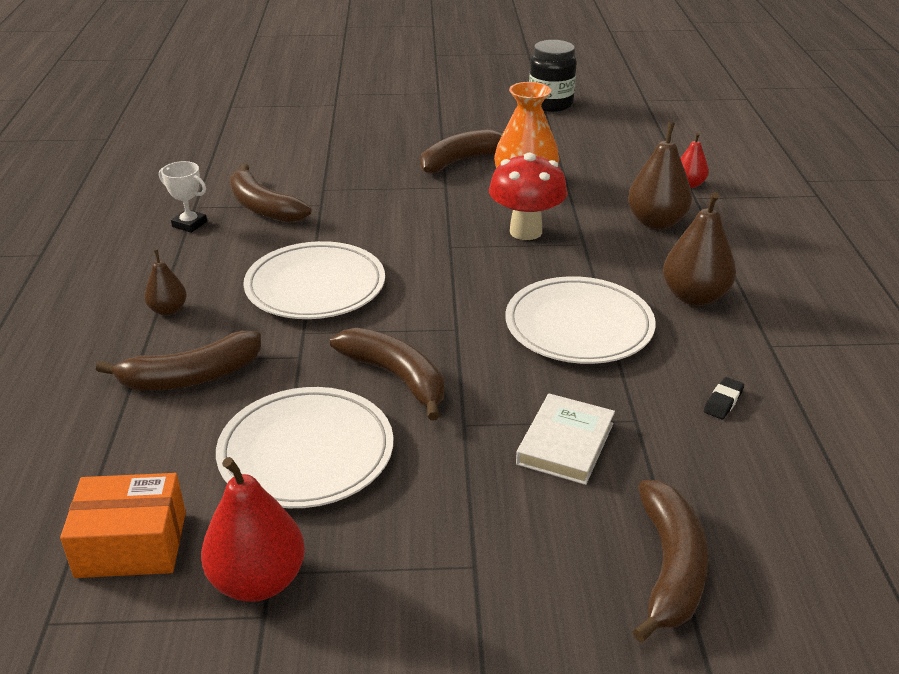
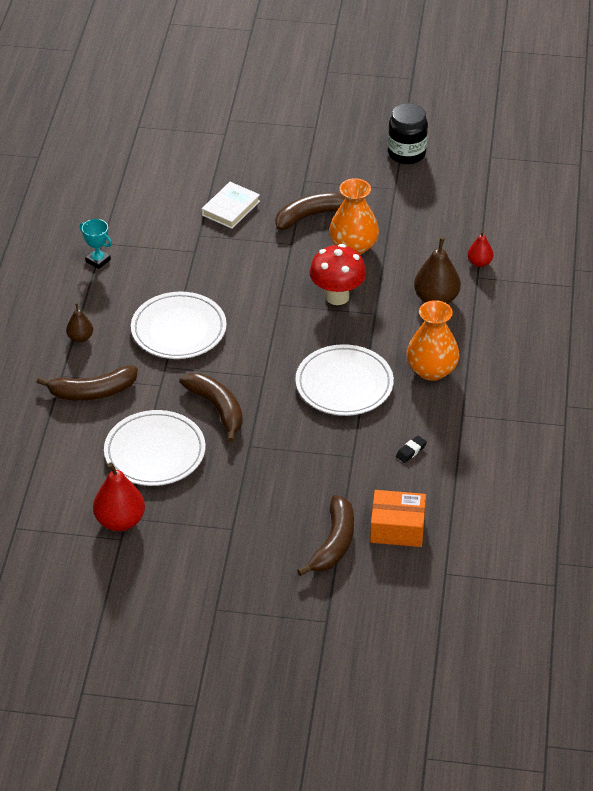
camera: 10 degrees right, 10 degrees up
orange box [60,473,186,578] -> orange box moved to [370,490,426,547]
white trophy [159,161,207,233] -> turquoise trophy [80,219,112,269]
brown banana [230,164,311,223] -> none
white book [516,393,615,485] -> white book moved to [202,182,260,229]
brown pear [663,192,736,306] -> orange vase [406,300,460,381]

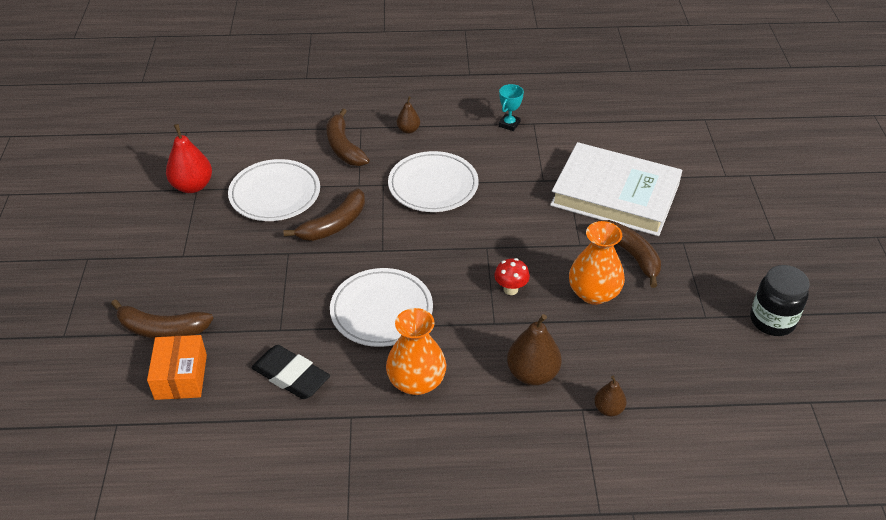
camera: 80 degrees right, 0 degrees up
white book [202,182,260,229] -> white book [550,142,682,236], size x2.17
red mushroom [309,244,366,305] -> red mushroom [494,258,530,295], size x0.58
black eraser [396,435,427,463] -> black eraser [252,345,330,399], size x2.26
red pear [468,231,493,267] -> brown pear [594,376,627,417]

